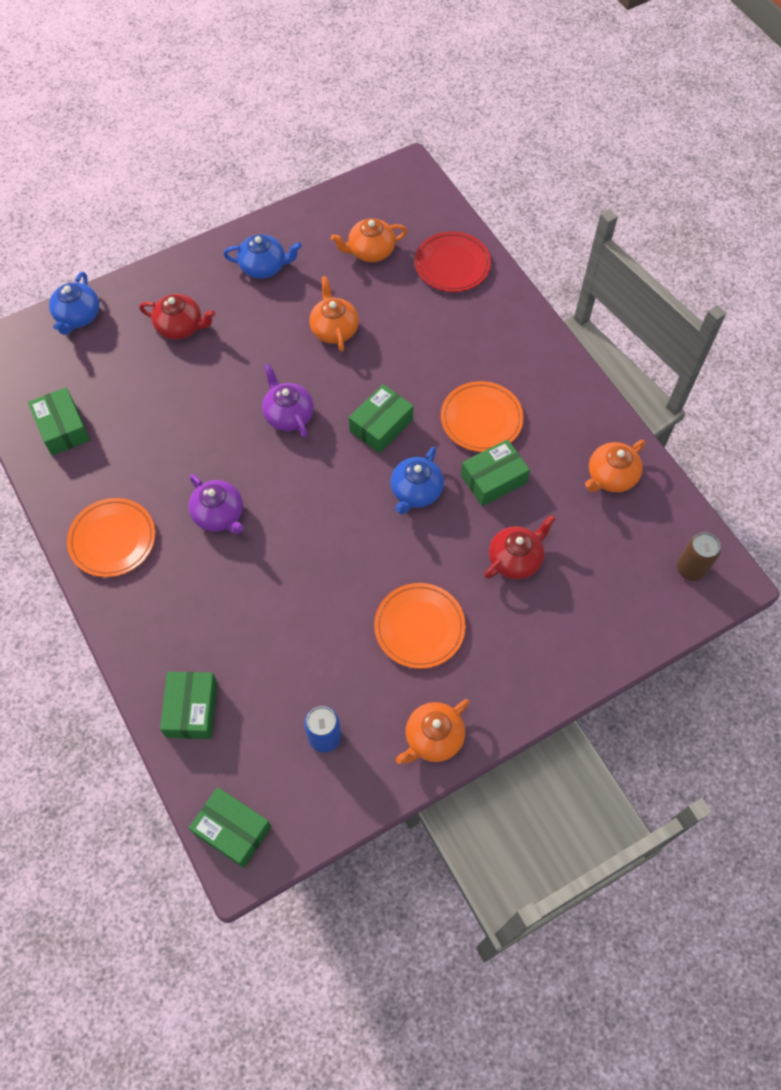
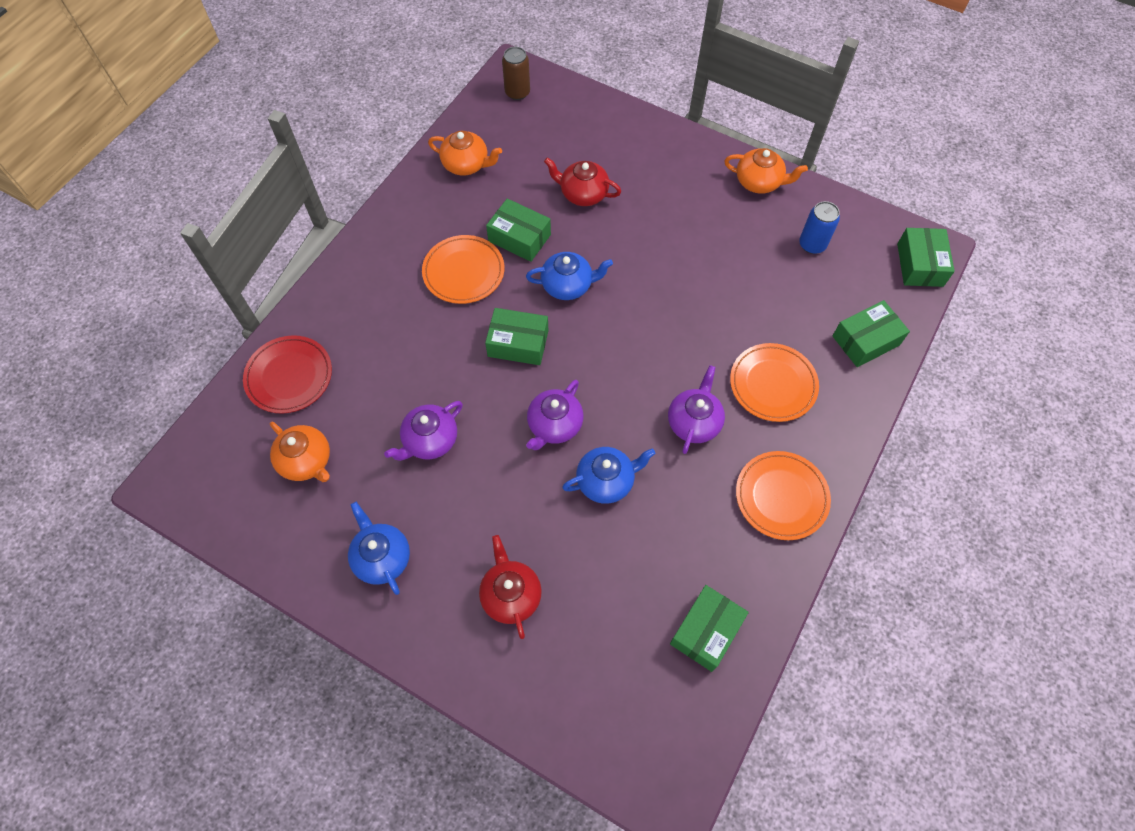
camera: 120 degrees left, 0 degrees up
blue teapot [49,272,99,335] -> blue teapot moved to [562,447,655,504]
orange teapot [309,276,359,352] -> purple teapot [384,401,463,461]
orange plate [374,583,466,669] -> orange plate moved to [730,343,819,422]

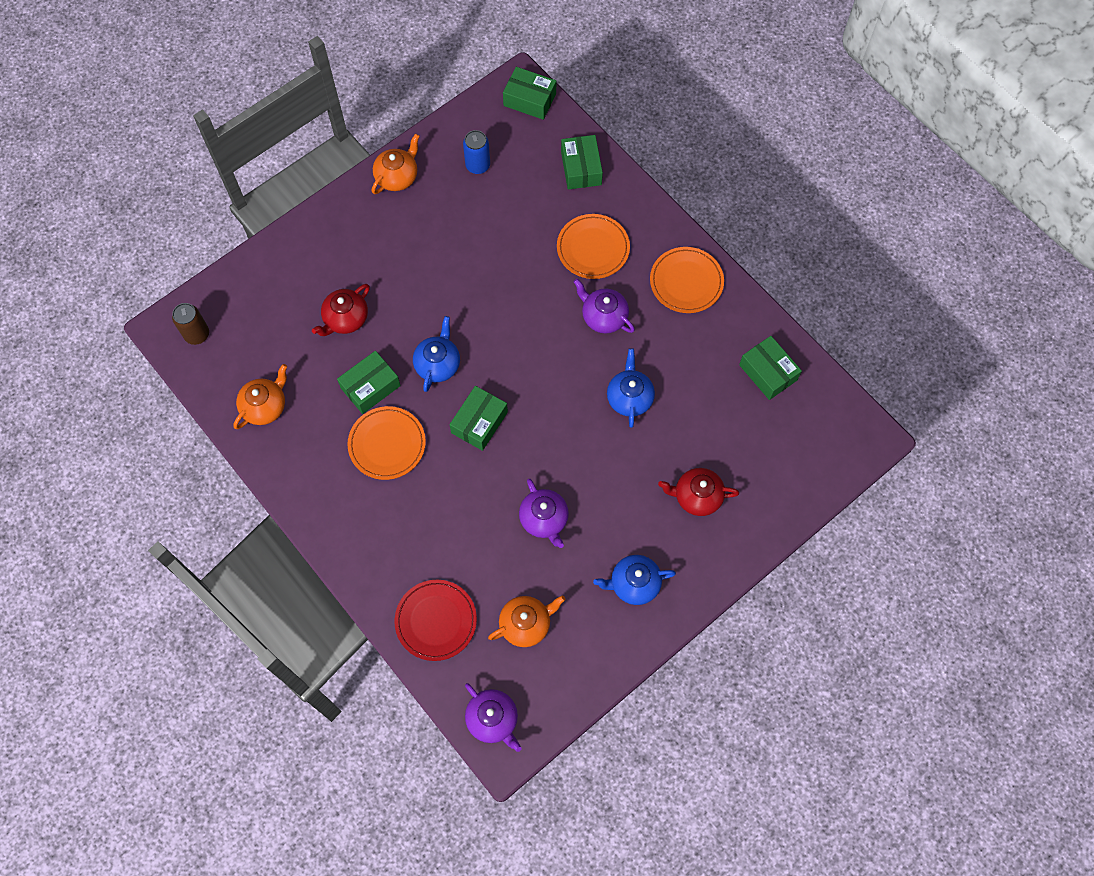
camera: 70 degrees left, 5 degrees up
purple teapot [526,380,584,450] -> purple teapot moved to [465,683,522,752]

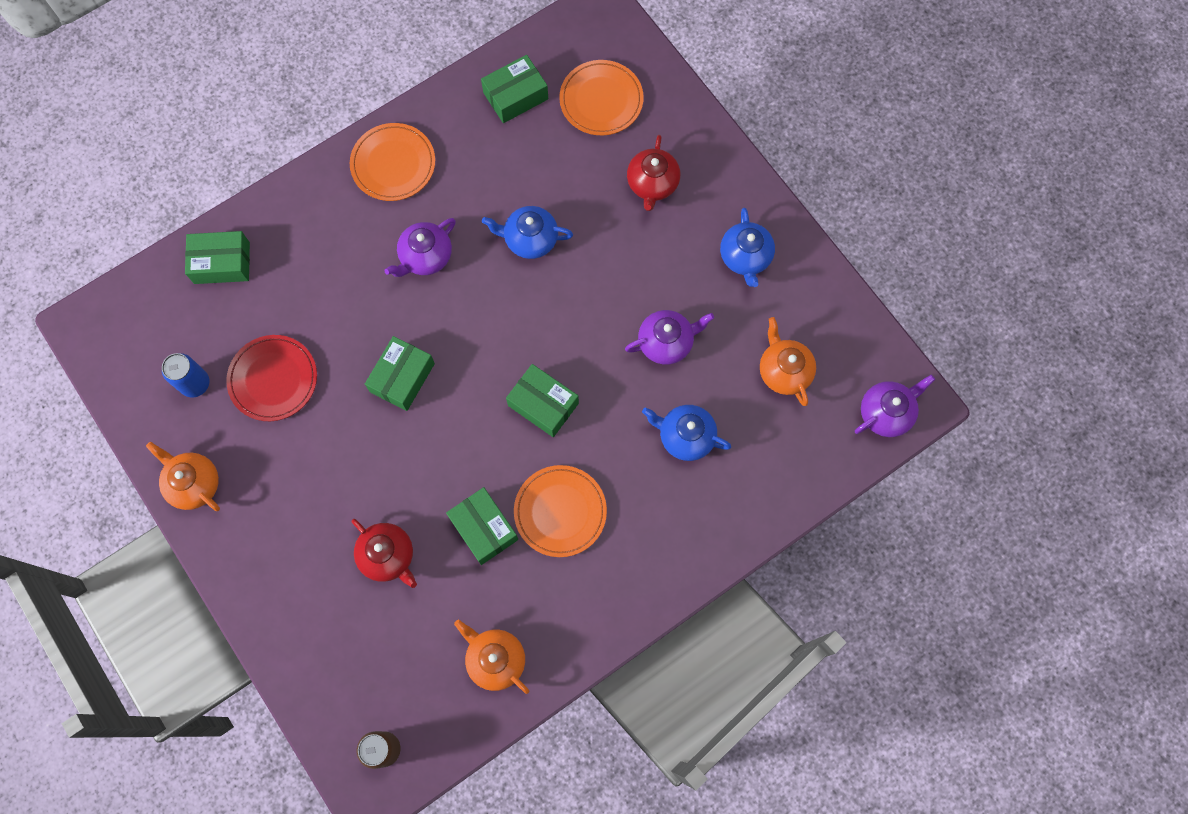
camera: 85 degrees left, 5 degrees up
red plate [395,580,477,661] -> red plate moved to [226,335,317,421]
blue teapot [413,316,460,392] -> blue teapot moved to [642,405,731,461]
green box [503,67,556,120] -> green box moved to [365,336,435,411]
orange plate [557,214,630,279] -> orange plate moved to [559,60,644,135]

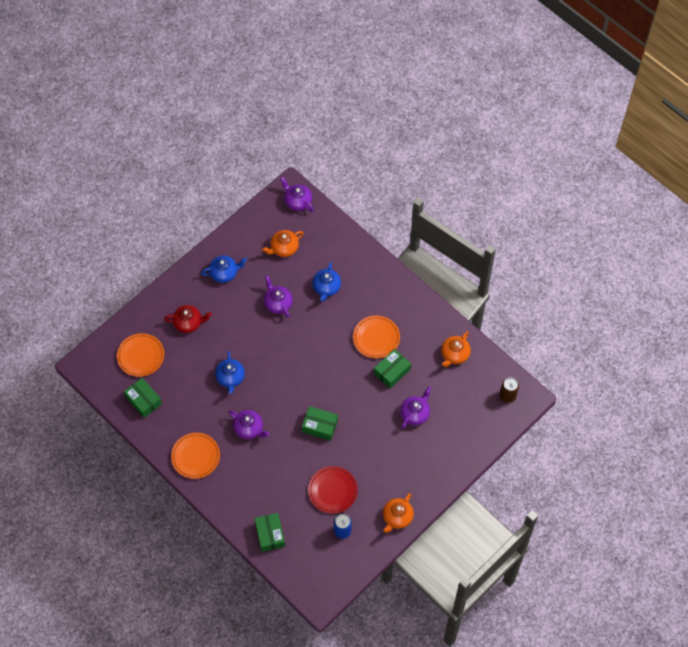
camera: 100 degrees left, 10 degrees down
red teapot [352,519,417,588] -> purple teapot [400,387,431,428]
green box [506,364,579,437] -> none

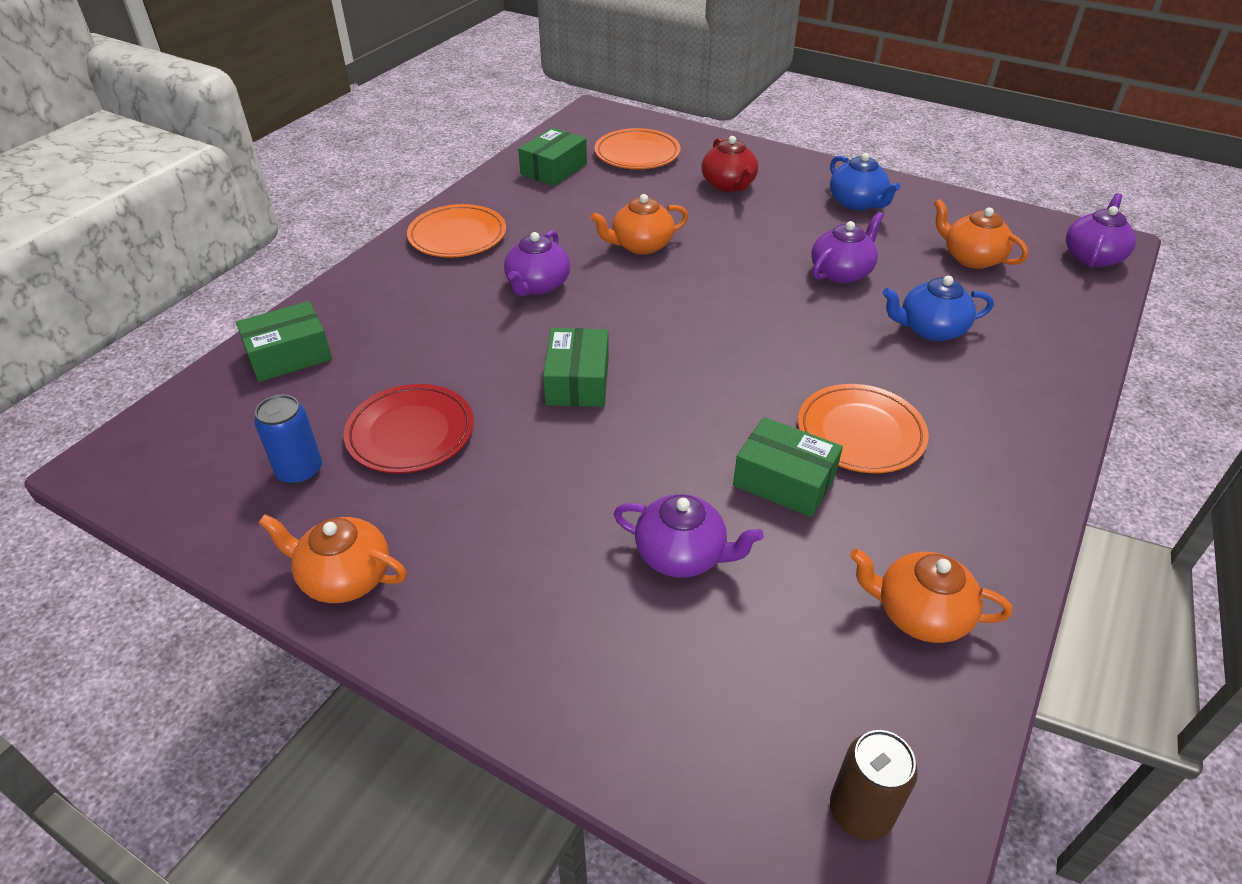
camera: 75 degrees right, 20 degrees down
blue teapot [215,351,245,394] -> orange teapot [590,194,689,255]

